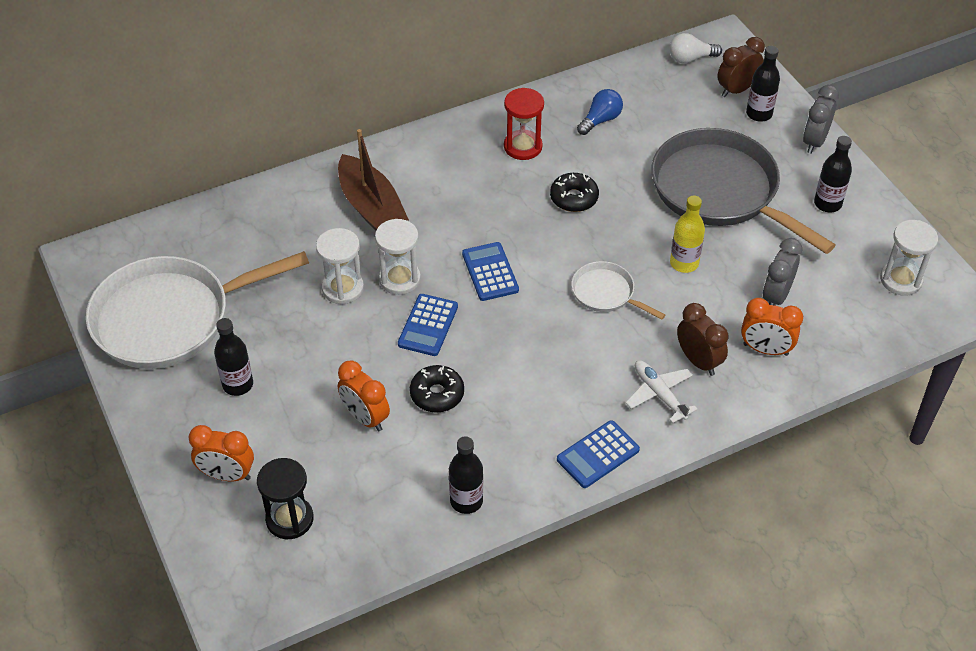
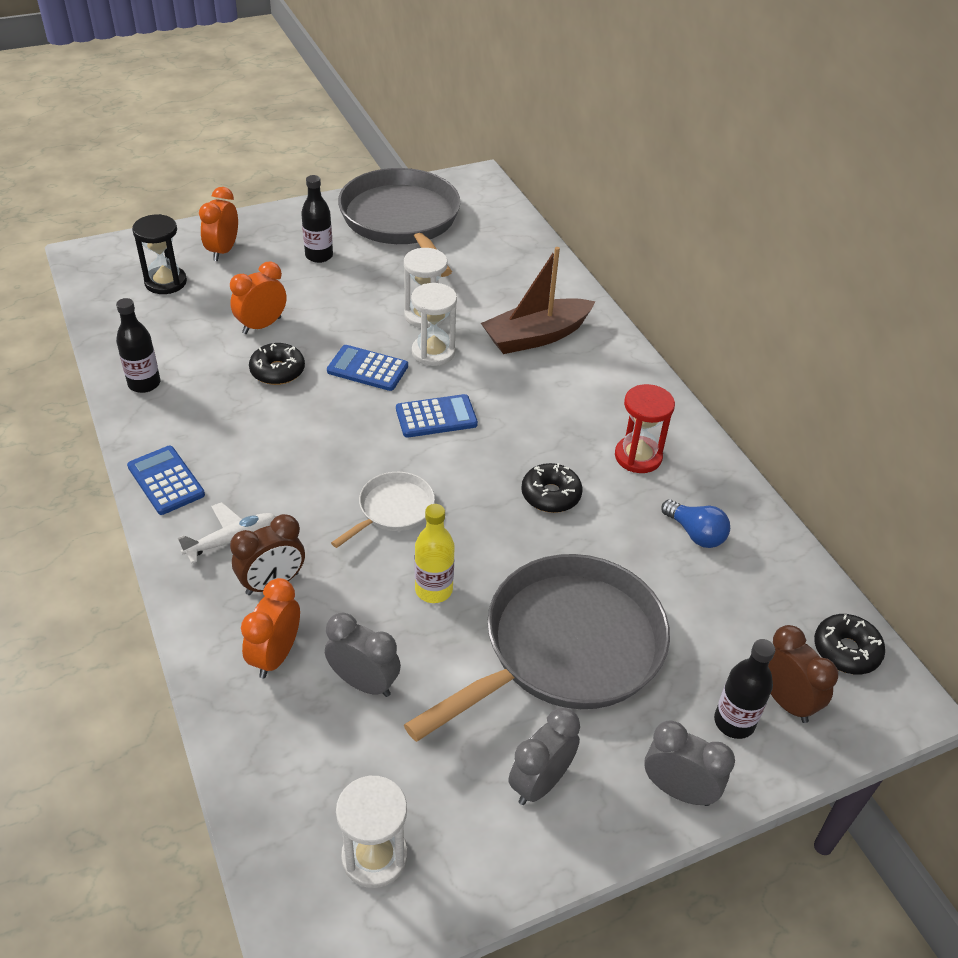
camera: 90 degrees right, 5 degrees down
white pan [86,251,309,369] -> grey pan [338,168,461,277]
white light bulb [670,33,722,64] -> black donut [814,614,885,674]
black bottle [814,136,852,212] -> grey clock [509,707,580,805]

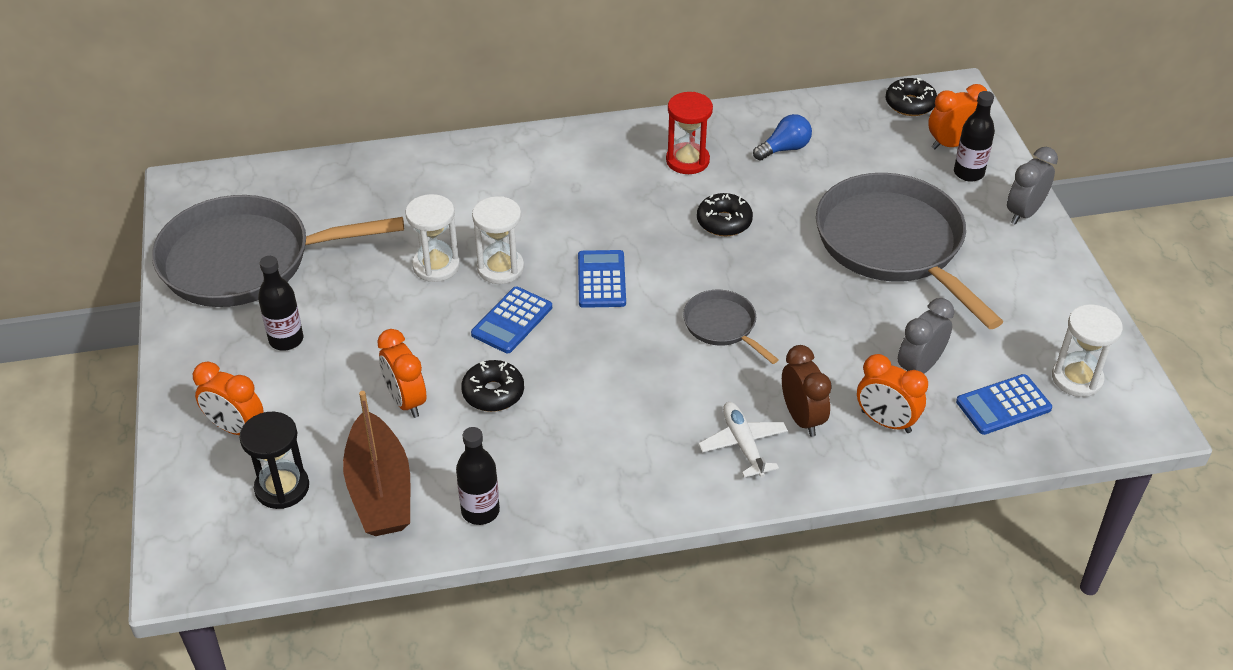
camera: 75 degrees left, 0 degrees up
blue calculator [127,446,205,515] -> blue calculator moved to [956,374,1052,435]
white pan [331,472,435,548] -> grey pan [683,290,779,364]
yellow bottle [415,504,455,603] -> none
brown boat [481,247,596,354] -> brown boat moved to [343,391,411,536]
grey clock [509,707,580,805] -> none
brown clock [768,625,838,723] -> orange clock [928,84,987,149]

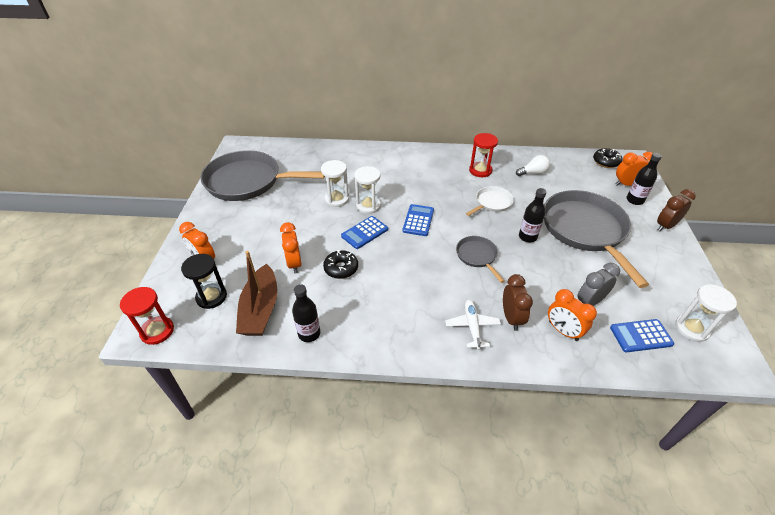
camera: 15 degrees right, 0 degrees up
black bottle [258,256,303,351] -> black bottle moved to [519,188,547,242]
black donut [697,193,753,236] -> white pan [466,186,514,216]
blue light bulb [753,114,812,161] -> white light bulb [516,155,550,176]
grey clock [1007,147,1058,225] -> brown clock [657,189,696,231]
none -> red hourglass [120,287,174,345]

